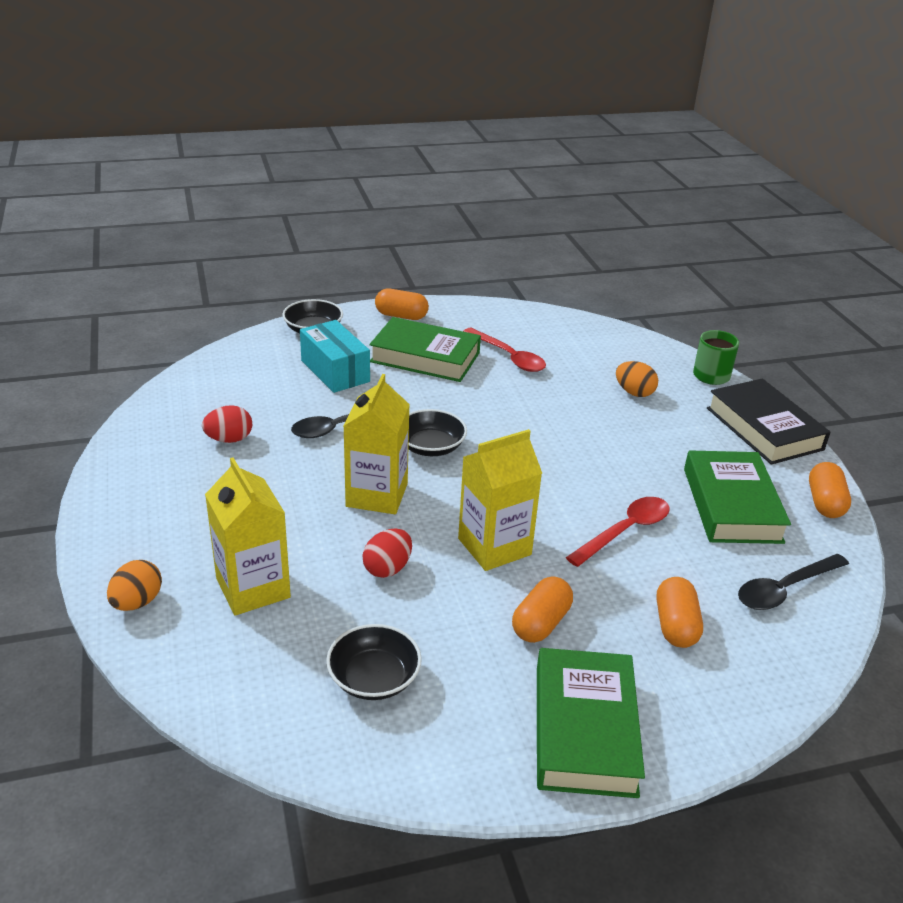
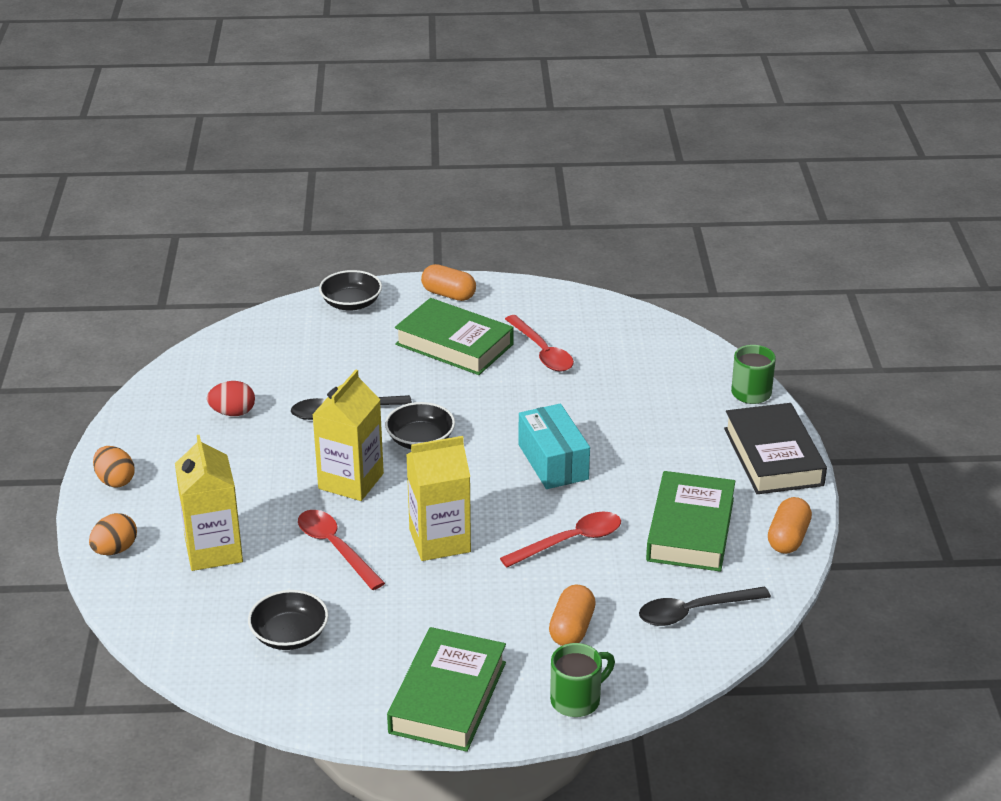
camera: 15 degrees right, 0 degrees up
turquoise box [300,320,370,393] -> turquoise box moved to [518,404,590,489]
red egg [362,529,412,578] -> red spoon [298,510,385,590]
orange capsule [512,577,573,643] -> none
orange egg [616,361,658,397] -> orange egg moved to [93,446,135,488]
none -> green mug [550,643,615,717]

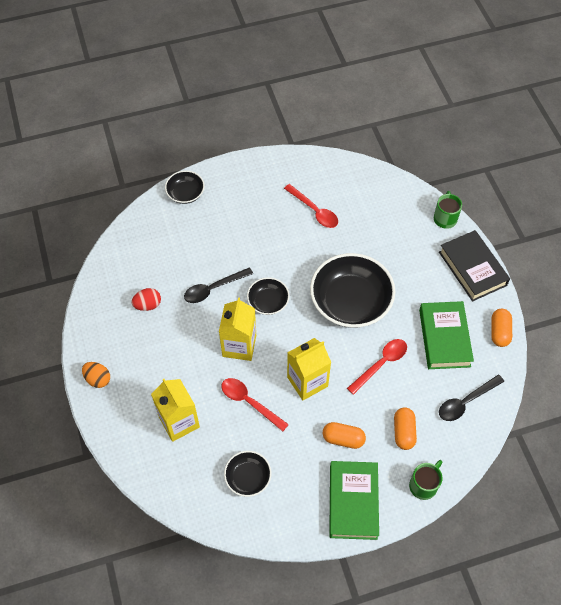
camera: 15 degrees left, 25 degrees up
orange egg [89,513,137,555] -> none
green book [395,298,514,375] -> none
orange capsule [421,264,476,301] -> orange capsule moved to [323,422,366,449]
turquoise box [518,404,590,489] -> black bowl [310,253,395,328]

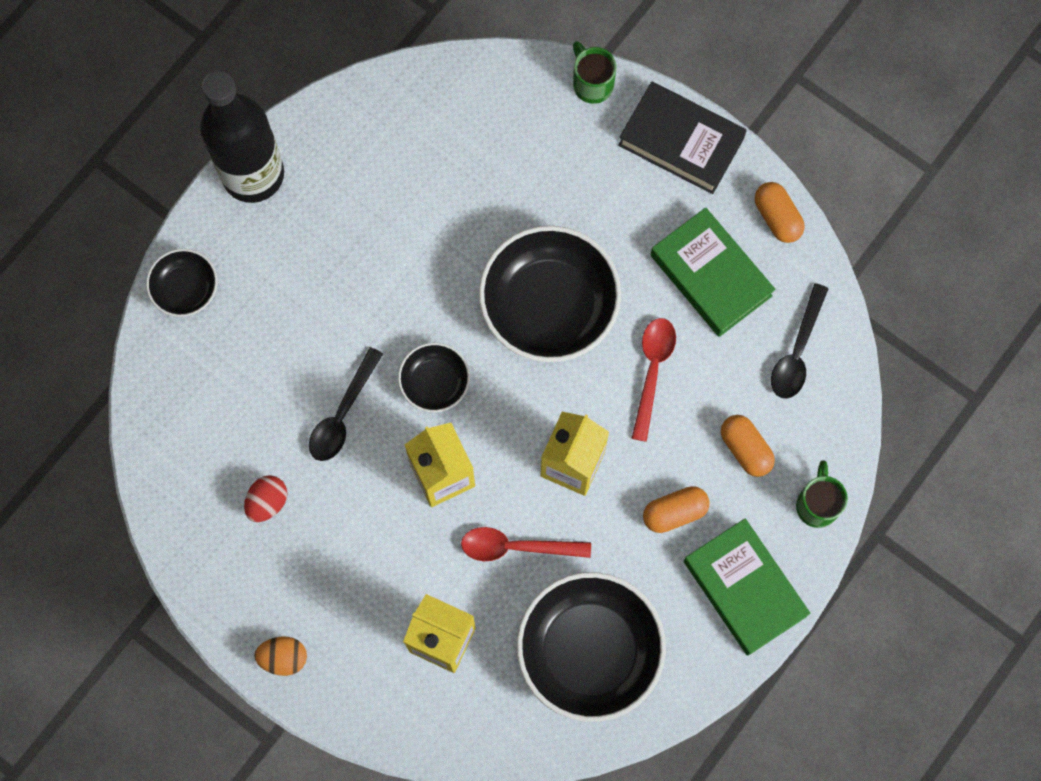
camera: 35 degrees left, 15 degrees up
black bowl [224,451,271,497] -> black bowl [517,572,666,722], size x1.97
red spoon [284,184,338,228] -> none
none -> black bottle [200,71,284,203]

